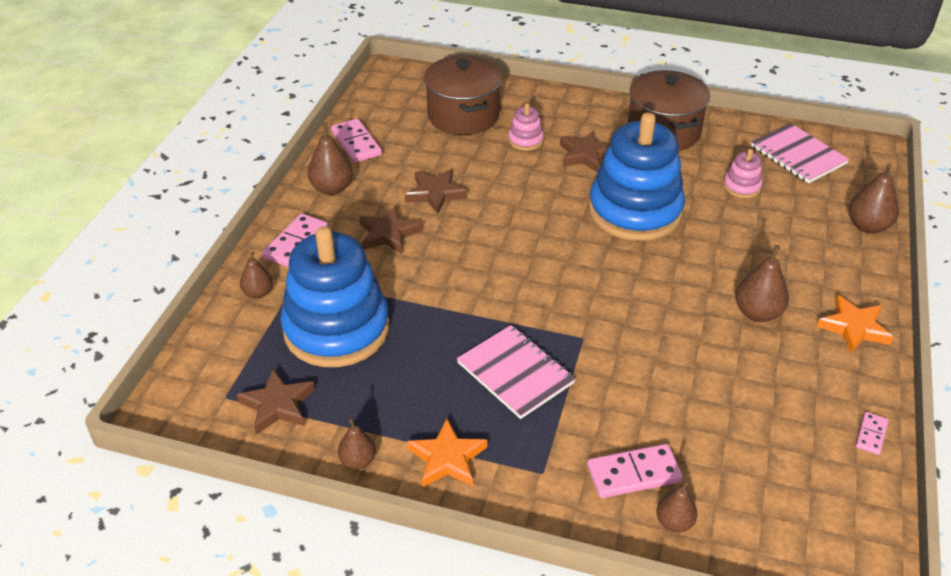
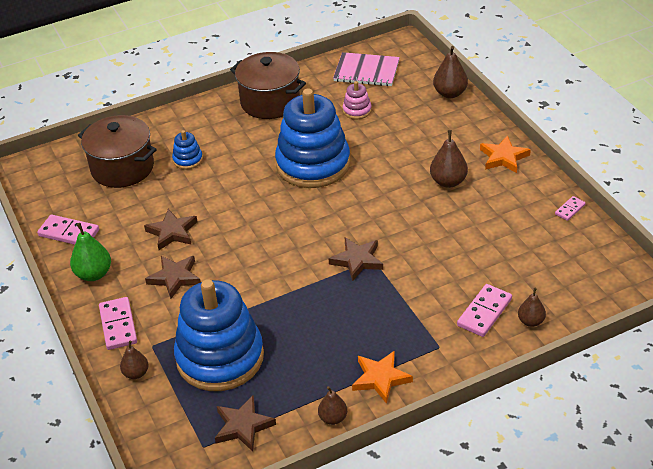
camera: 40 degrees left, 0 degrees up
brown pear [308,123,353,195] -> green pear [70,223,111,281]
pink notebook [457,325,576,419] -> none
pink stacking toy [508,103,544,151] -> blue stacking toy [172,130,203,169]
brown star [560,131,610,173] -> brown star moved to [328,237,383,281]
pink domino [856,412,888,455] -> pink domino turned 60 degrees clockwise [555,196,586,221]

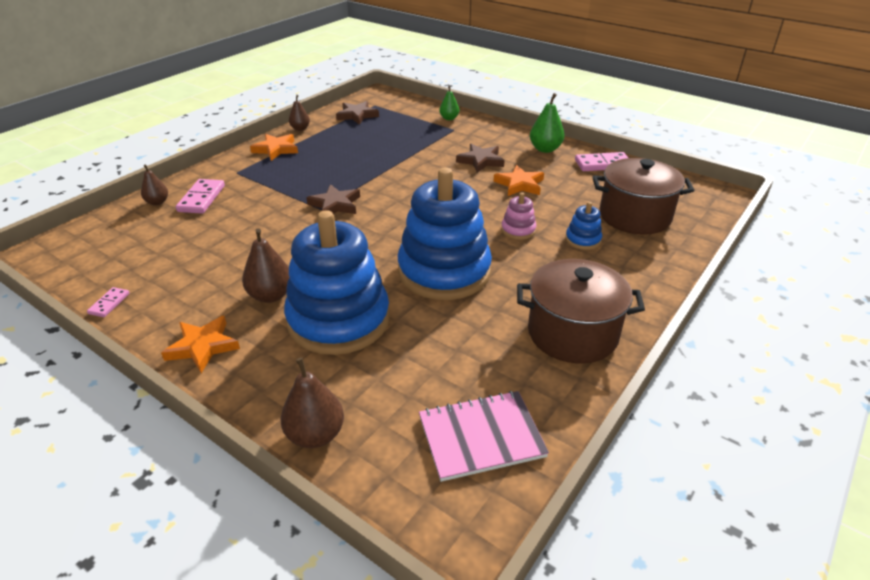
camera: 150 degrees right, 5 degrees down
pink domino [99,297,137,350] -> none
brown pear [120,340,149,379] -> green pear [439,86,459,120]
brown star [144,209,198,250] -> orange star [493,165,544,196]
blue stacking toy [174,279,264,391] -> blue stacking toy moved to [284,210,390,355]
pink stacking toy [343,81,372,119] -> pink stacking toy moved to [501,192,537,240]

